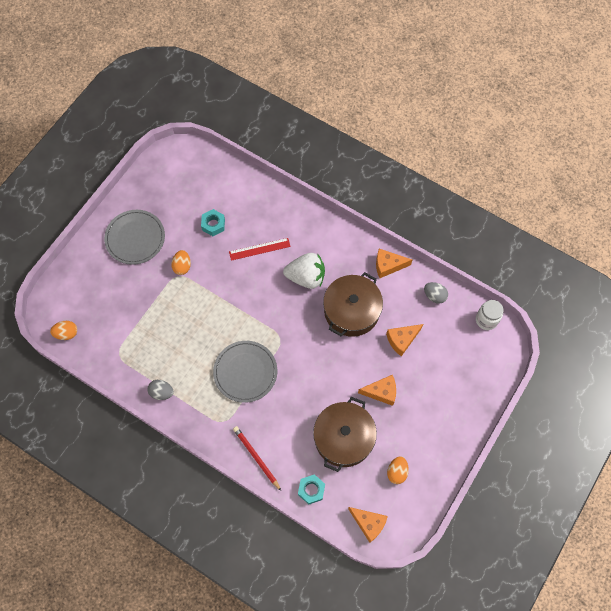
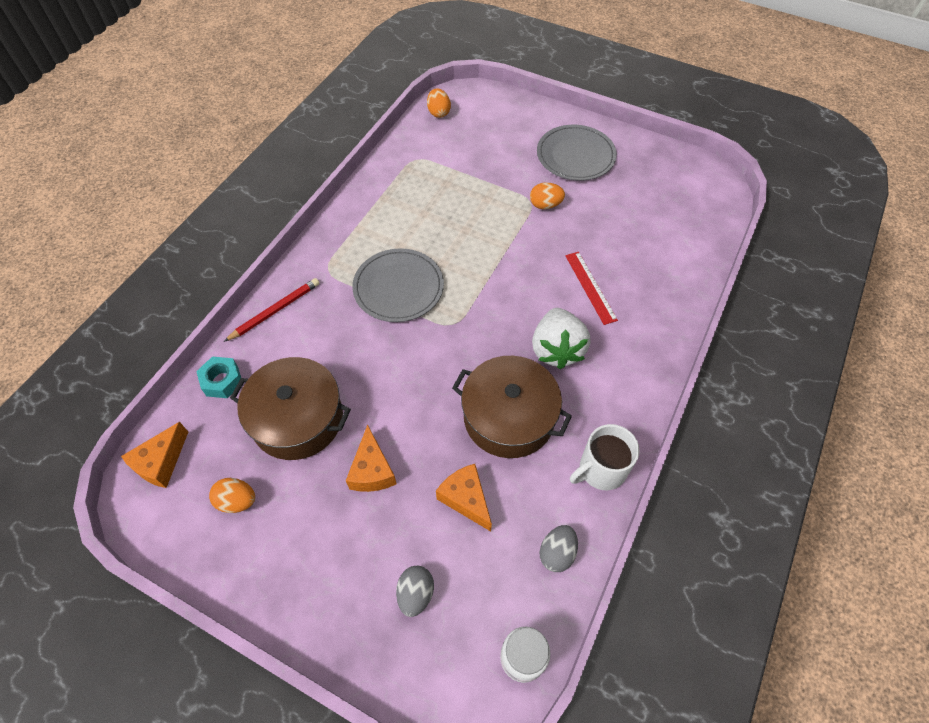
camera: 85 degrees right, 10 degrees down
grey egg [147,380,174,400] -> grey egg moved to [396,566,434,617]
turquoise nut [201,209,225,236] -> none
orange cheese [376,249,412,278] -> white mug [570,424,640,490]

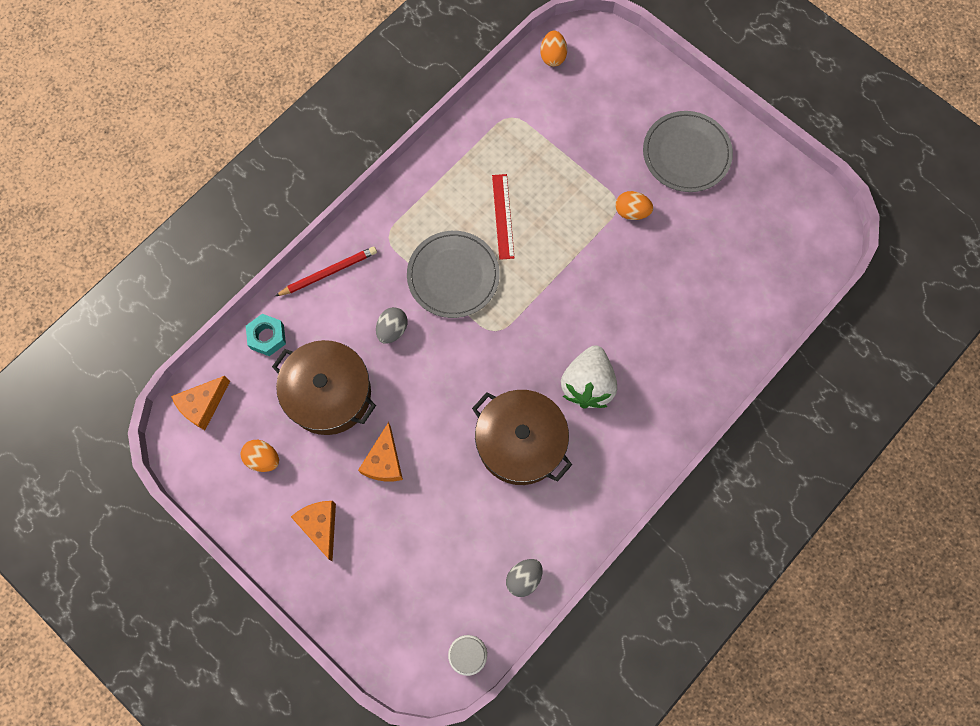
camera: 15 degrees right, 15 degrees up
grey egg [396,566,434,617] -> grey egg moved to [376,307,407,344]
orange cheese [436,464,492,531] -> orange cheese moved to [291,501,336,561]
red ruler [565,252,618,325] -> red ruler moved to [492,174,514,260]
white mug [570,424,640,490] -> none

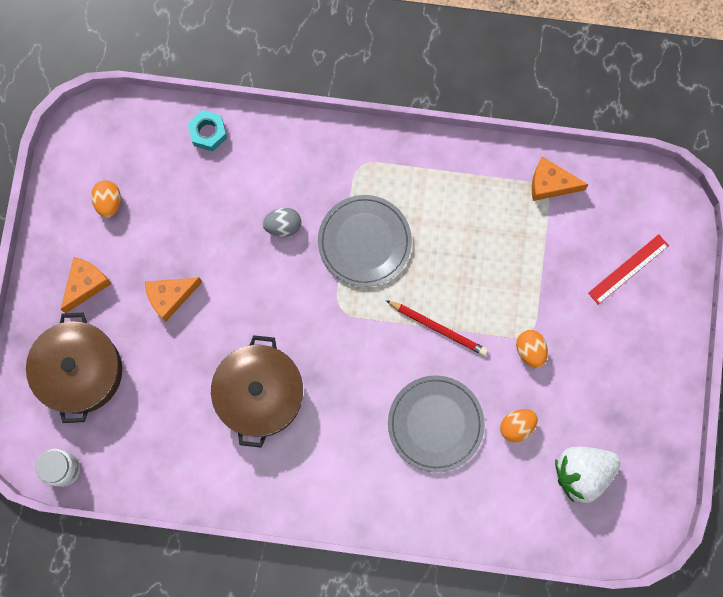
camera: 55 degrees right, 5 degrees up
orange cheese [171,376,230,430] -> orange cheese moved to [532,157,589,201]
brown pot [272,340,376,435] -> brown pot moved to [26,312,122,423]
red pencil [275,246,377,296] -> red pencil moved to [386,300,488,356]
red ruler [492,174,514,260] -> red ruler moved to [588,234,669,305]
grey egg [506,559,543,597] -> none
orange egg [540,31,567,66] -> orange egg moved to [500,409,538,442]
white strawberry [561,345,617,408] -> white strawberry moved to [555,447,621,503]
grey plate [643,111,733,192] -> grey plate moved to [388,375,485,472]

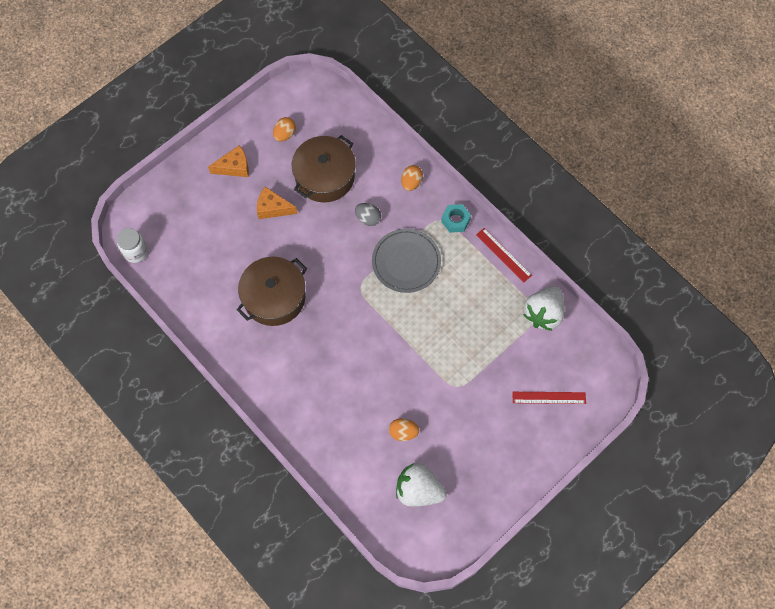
camera: 40 degrees right, 10 degrees down
brown pot [26,312,122,423] -> brown pot moved to [292,135,356,202]
turquoise nut [188,110,227,151] -> turquoise nut moved to [441,204,471,233]
red pencil [386,300,488,356] -> none
grey plate [388,375,485,472] -> none
orange egg [516,330,548,368] -> orange egg moved to [401,165,423,191]
orange cheese [532,157,589,201] -> white strawberry [523,287,564,331]
none -> red ruler [476,228,532,282]

